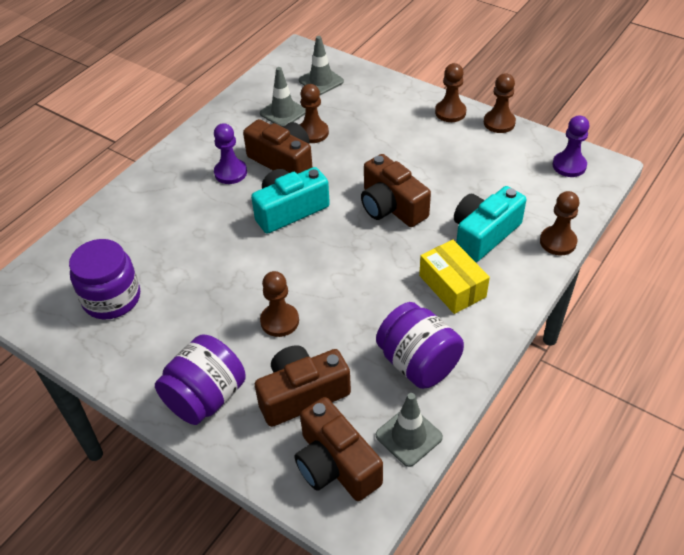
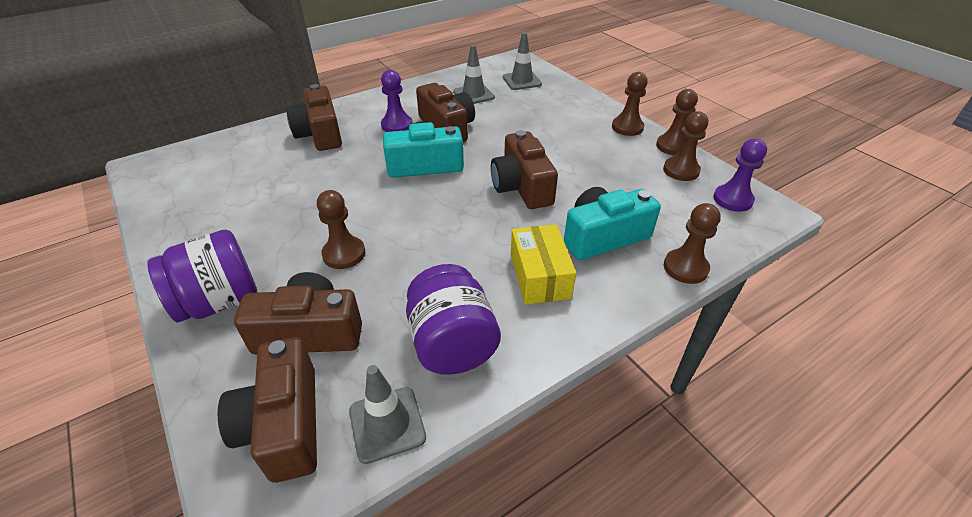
camera: 20 degrees right, 5 degrees down
purple jar [69,239,140,319] -> none
brown pawn [300,84,329,143] -> brown pawn moved to [663,111,708,181]
none -> brown camera [286,84,342,151]

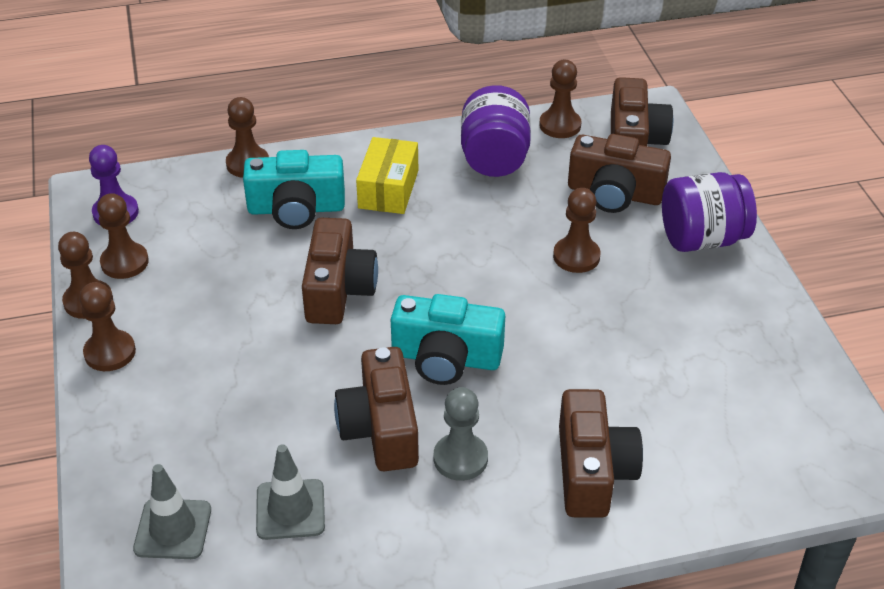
camera: 160 degrees left, 0 degrees up
grey traffic cone [349,365,426,464] -> brown pawn [539,60,581,138]
purple pawn [381,70,413,132] -> grey pawn [434,387,488,481]

